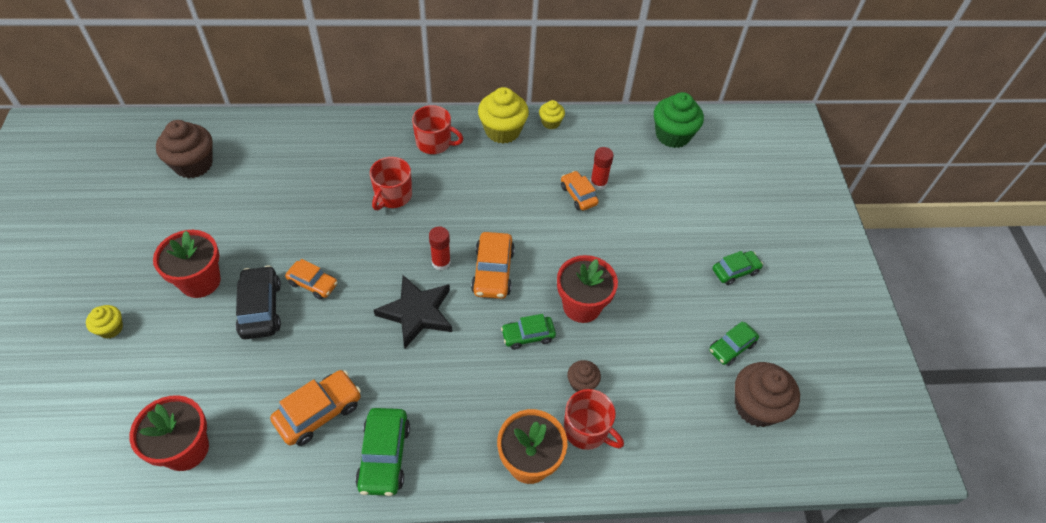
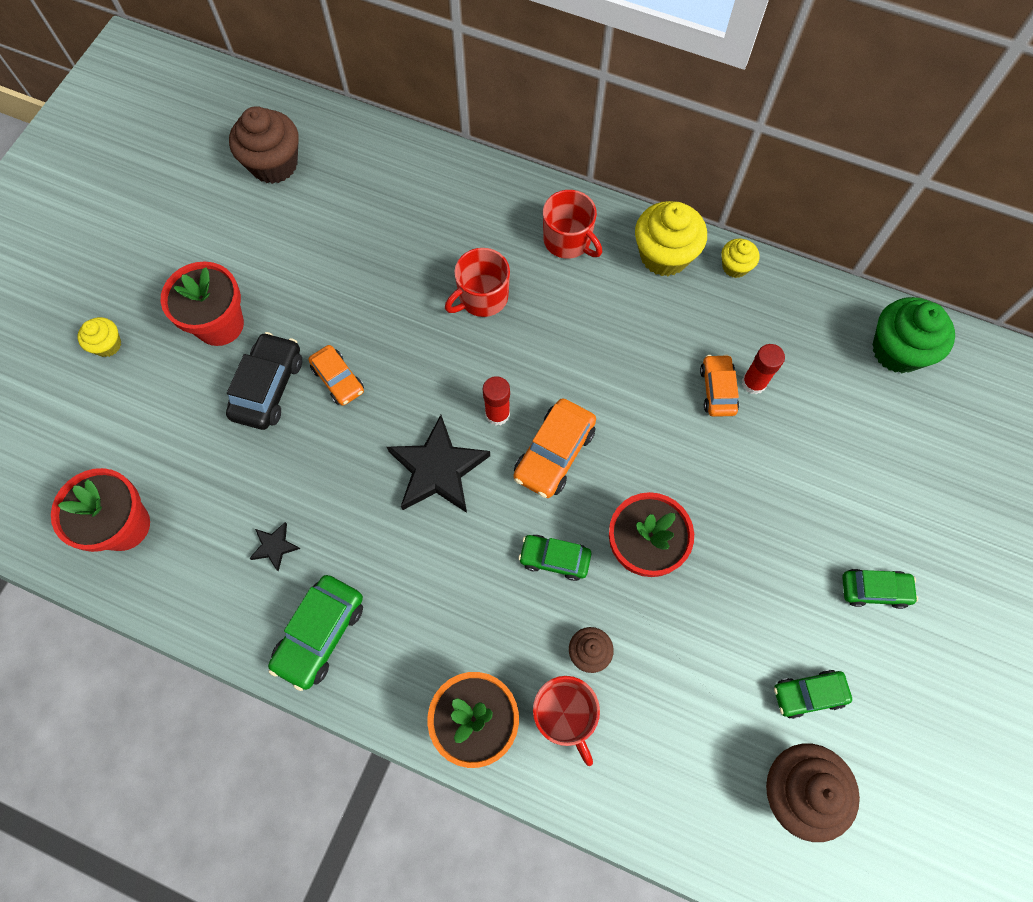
camera: 30 degrees right, 15 degrees up
orange car [270,370,361,446] -> black star [249,522,300,572]

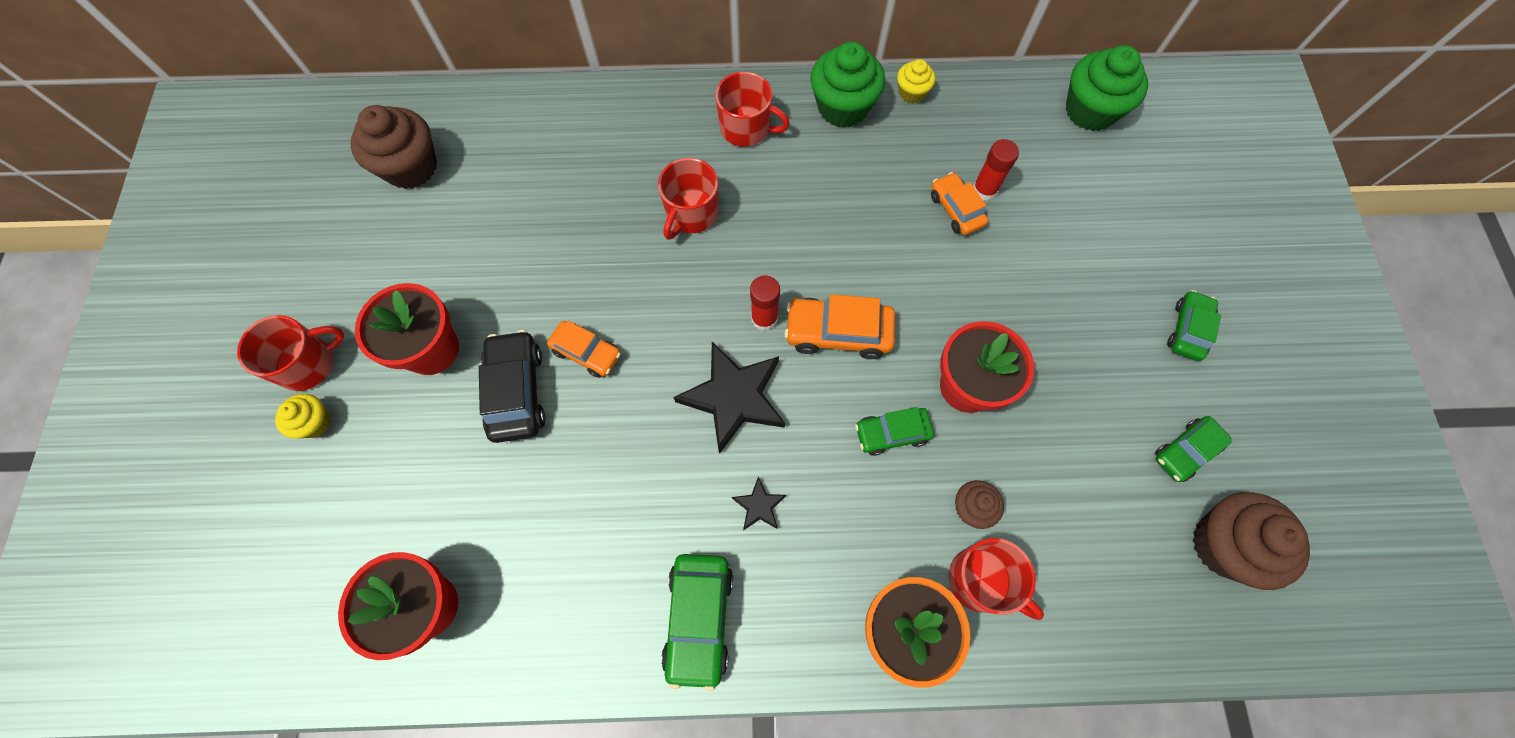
camera: 25 degrees left, 0 degrees up
black star [249,522,300,572] -> black star moved to [732,477,786,531]
orange car [514,398,596,498] -> orange car turned 90 degrees clockwise [784,294,895,359]
yellow cupcake [635,201,707,276] -> green cupcake [810,42,885,128]
green car [842,569,918,609] -> green car turned 45 degrees counterclockwise [1167,290,1221,361]
none -> red mug [237,315,345,391]

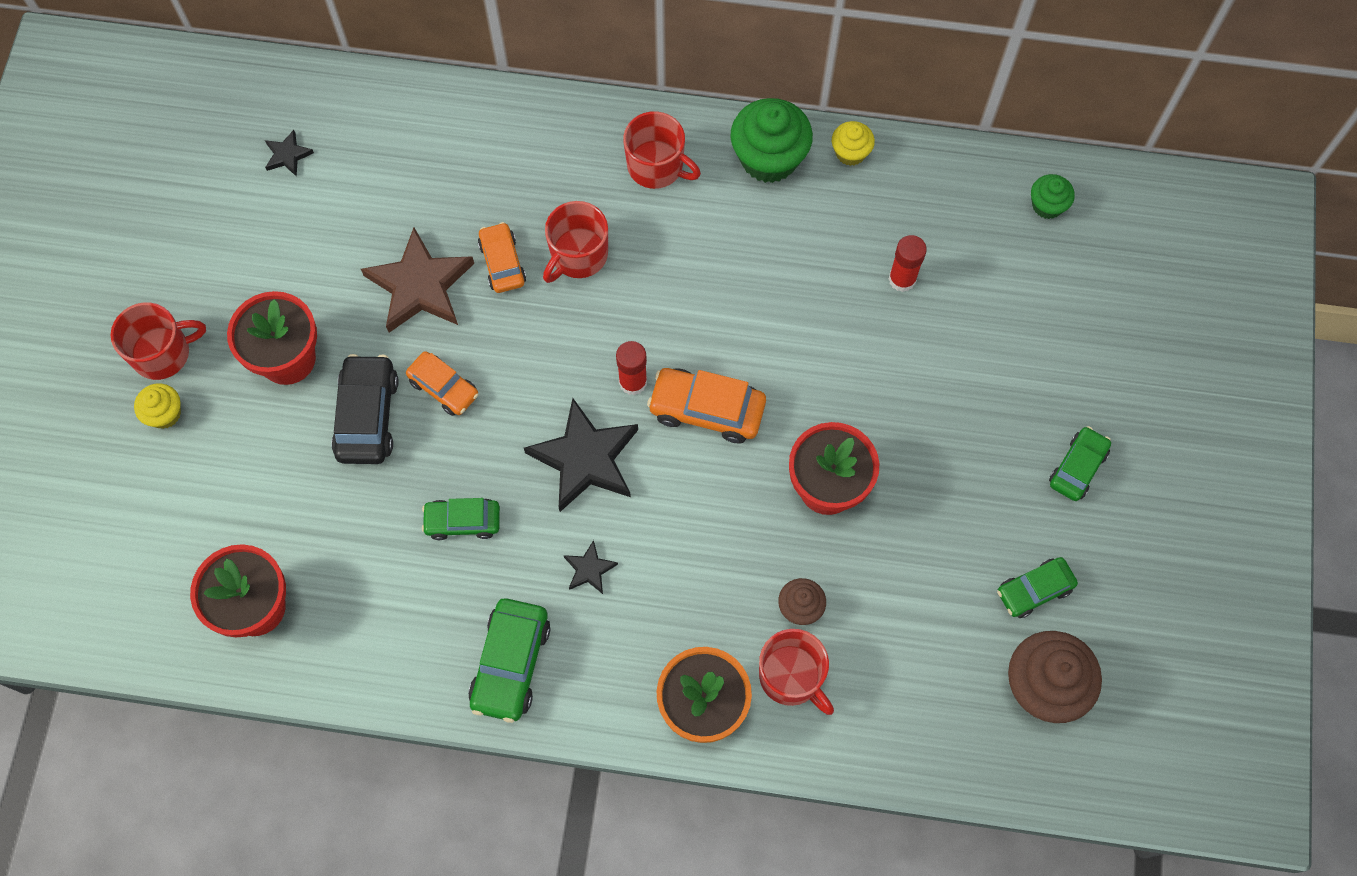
camera: 10 degrees right, 0 degrees up
brown cupcake [350,105,437,189] -> black star [265,130,314,177]
green car [855,407,934,456] -> green car moved to [422,498,500,540]
orange car [931,172,988,235] -> orange car moved to [478,222,526,293]
green cupcake [1066,45,1148,131] -> green cupcake [1031,174,1075,219], size x0.53
none -> brown star [361,228,474,333]

